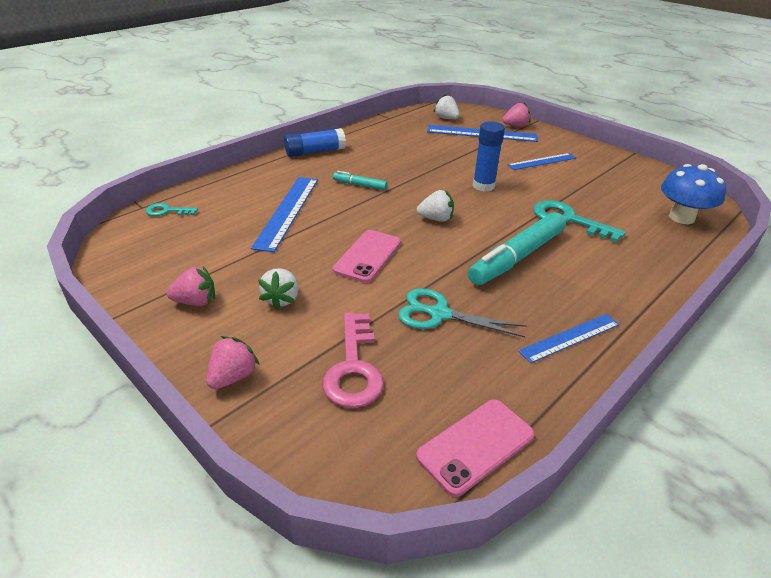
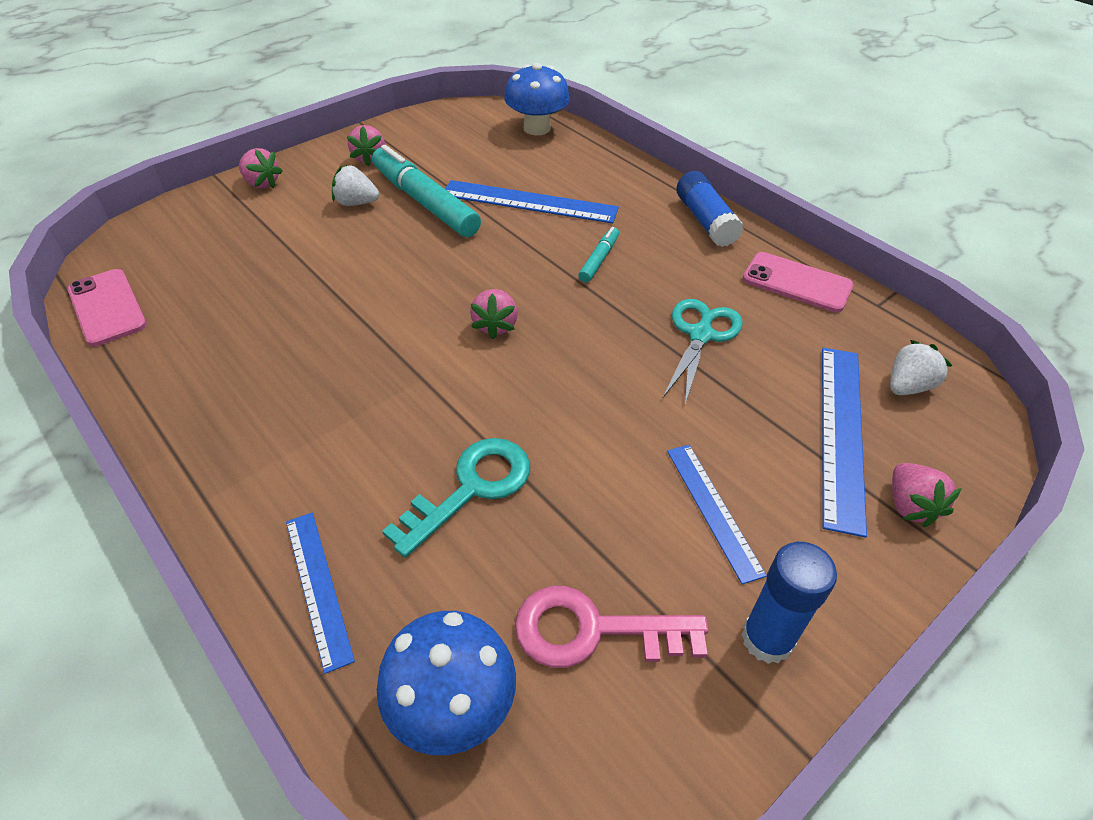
camera: 95 degrees right, 10 degrees up
turquoise key [145,203,198,216] -> blue mushroom [504,63,570,135]
pink key [323,312,384,408] -> pink key moved to [515,586,708,668]
pink phone [333,230,401,283] -> pink phone moved to [743,252,854,313]
turquoise scissors [398,288,527,337] -> turquoise scissors moved to [663,299,743,404]
white strawberry [417,190,454,222] -> pink strawberry [470,289,518,339]
turquoise marker [468,212,566,285] -> turquoise marker moved to [372,145,481,237]
blue glue stick [473,121,505,192] -> blue glue stick moved to [741,542,837,664]
blue ruler [518,314,620,363] -> blue ruler moved to [286,513,355,674]

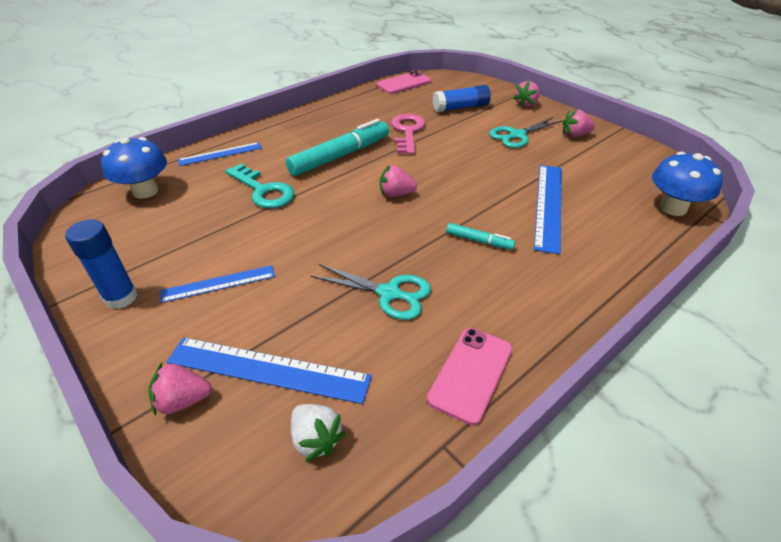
camera: 90 degrees right, 5 degrees down
white strawberry [332,165,379,206] -> turquoise scissors [489,117,563,148]
turquoise marker [372,145,481,237] -> turquoise marker moved to [286,119,389,176]
pink key [515,586,708,668] -> pink key moved to [391,114,426,154]
blue glue stick [676,171,744,247] -> blue glue stick moved to [433,85,491,112]

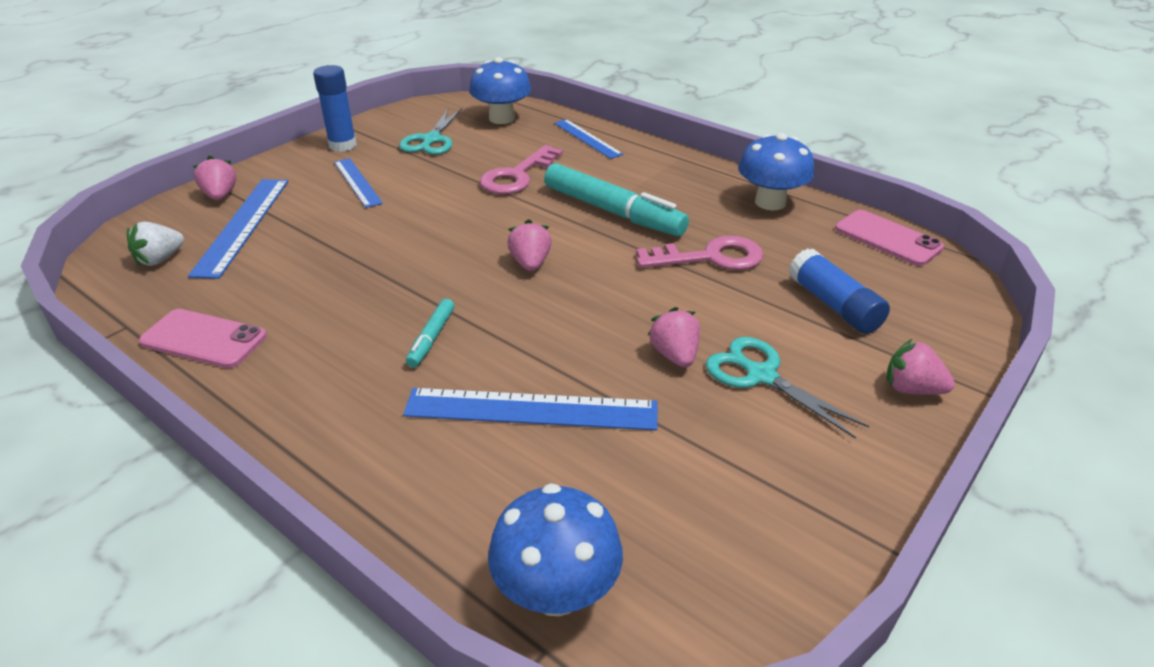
camera: 80 degrees right, 5 degrees down
turquoise key [225,164,294,208] -> pink key [480,145,563,194]
turquoise scissors [310,264,431,320] -> turquoise scissors moved to [399,108,462,155]
pink strawberry [562,109,595,137] -> pink strawberry moved to [647,307,700,367]
none -> blue mushroom [738,133,814,210]

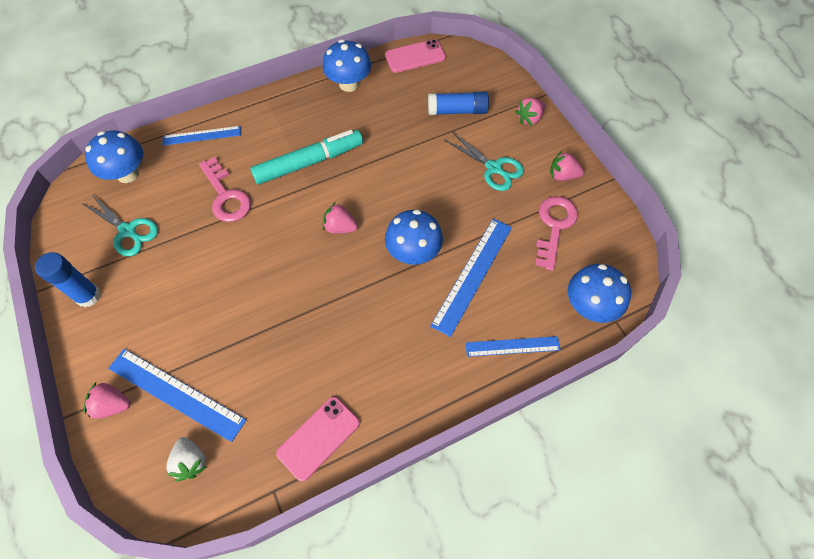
camera: 65 degrees left, 25 degrees up
blue ruler [334,158,383,208] -> blue ruler moved to [465,336,560,357]
turquoise marker [406,298,455,367] -> none
pink key [636,236,763,270] -> pink key moved to [535,196,578,271]
pink strawberry [647,307,700,367] -> pink strawberry moved to [550,151,584,181]
turquoise scissors [706,337,869,439] -> turquoise scissors turned 120 degrees counterclockwise [444,132,524,191]
none -> blue mushroom [385,209,443,265]

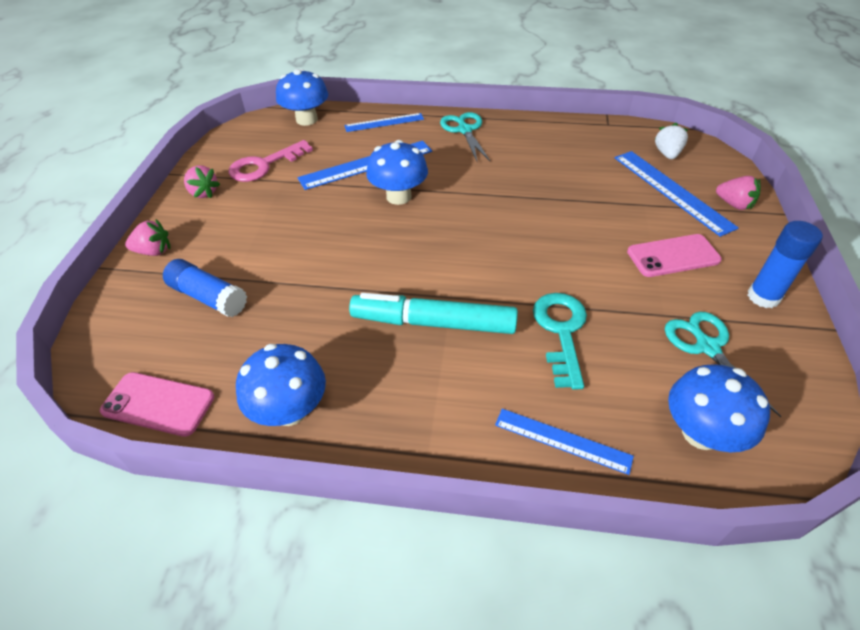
camera: 145 degrees left, 15 degrees down
pink key [199,157,251,222] -> turquoise key [533,293,587,390]
pink phone [276,397,360,481] -> pink phone moved to [627,234,722,277]
pink strawberry [323,202,358,234] -> none
turquoise scissors [444,132,524,191] -> turquoise scissors moved to [440,112,490,161]
blue ruler [465,336,560,357] -> blue ruler turned 45 degrees counterclockwise [344,113,424,132]

